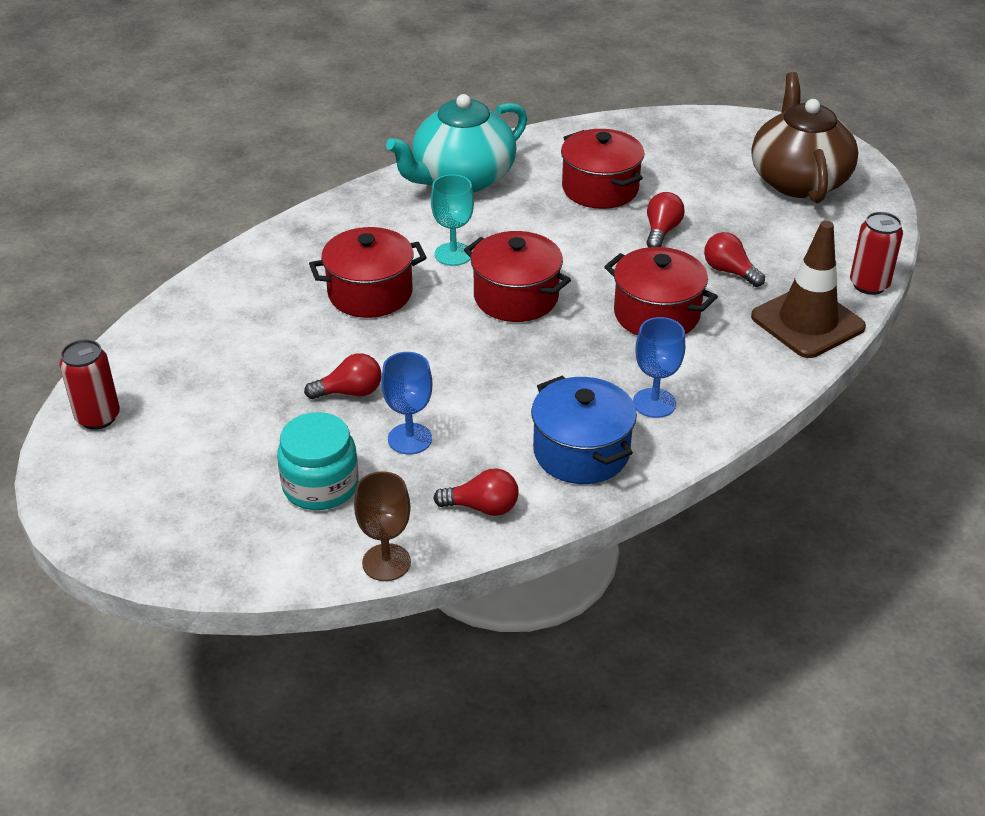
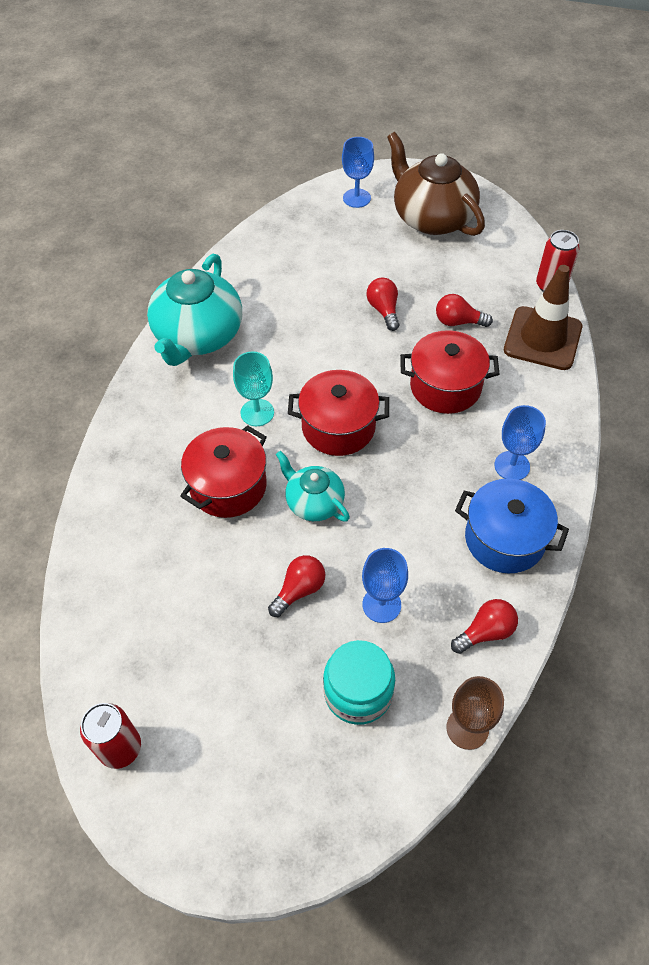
camera: 35 degrees left, 15 degrees up
red pot [561,129,644,209] -> none
none -> turquoise teapot [276,451,350,522]
none -> blue goblet [342,137,374,208]

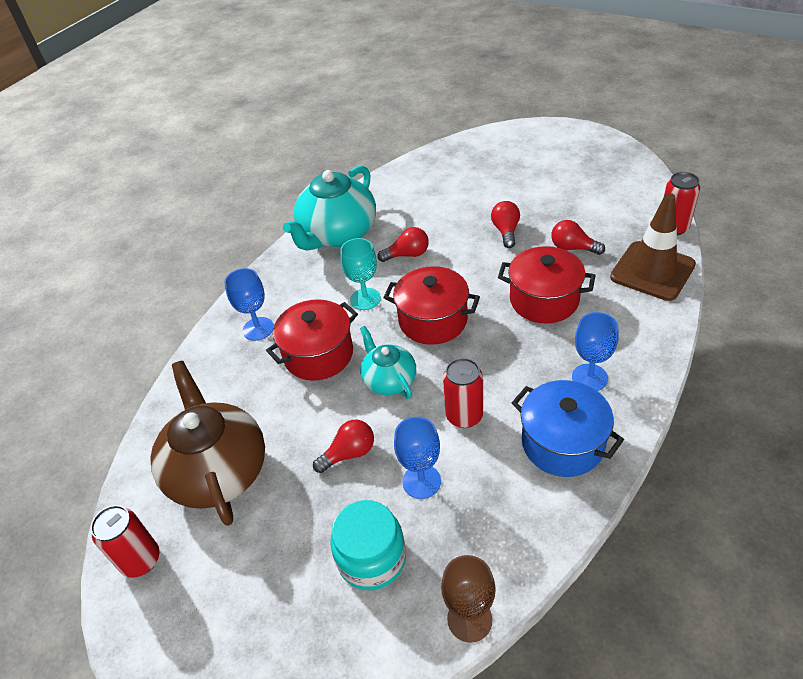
camera: 20 degrees right, 10 degrees down
blue goblet [342,137,374,208] -> blue goblet moved to [224,268,274,341]
brown teapot [387,132,485,236] -> brown teapot moved to [150,361,265,526]
red light bulb [451,599,518,654] -> red light bulb moved to [377,227,429,262]
none -> red can [443,358,483,428]

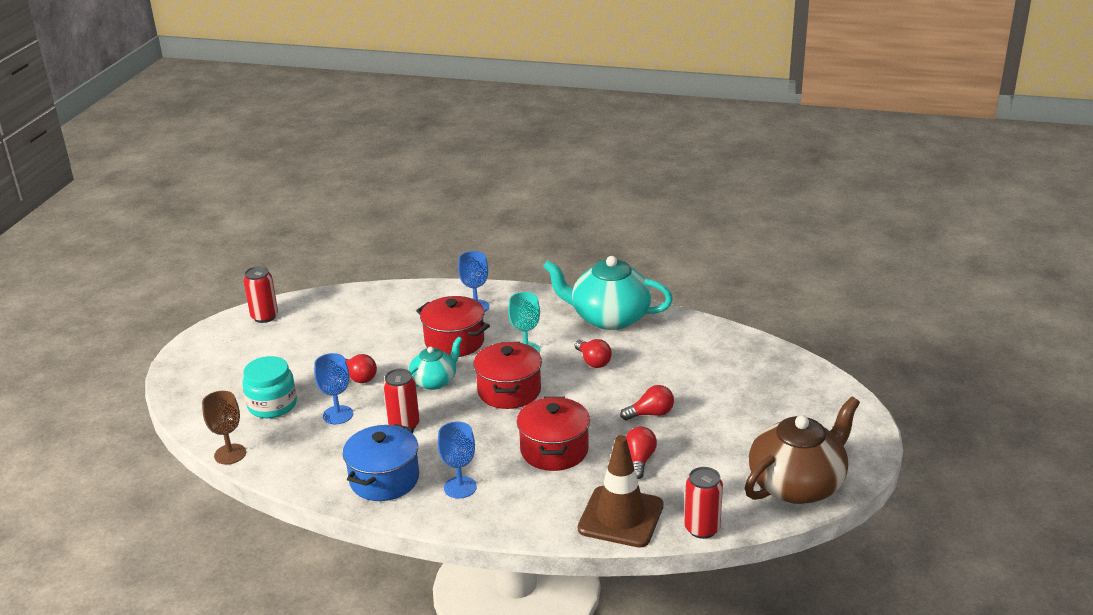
camera: 70 degrees right, 15 degrees down
brown teapot [150,361,265,526] -> brown teapot moved to [745,396,860,504]

